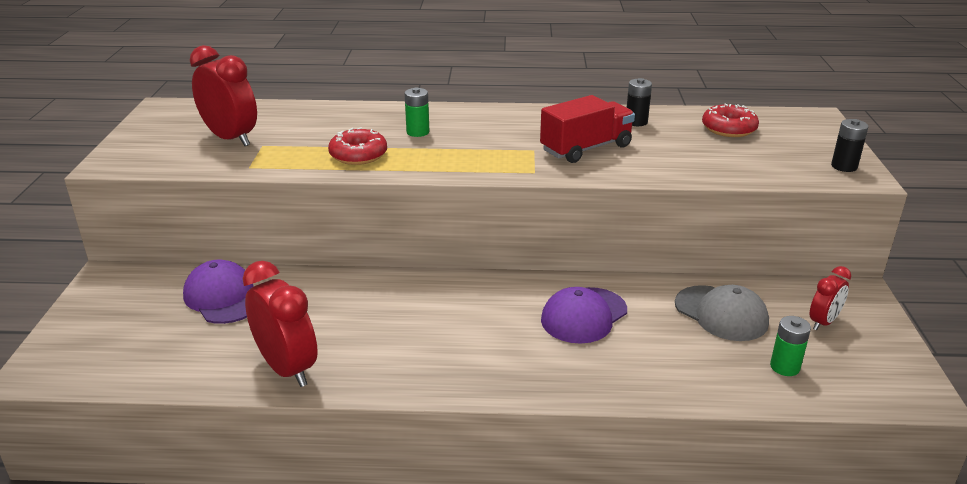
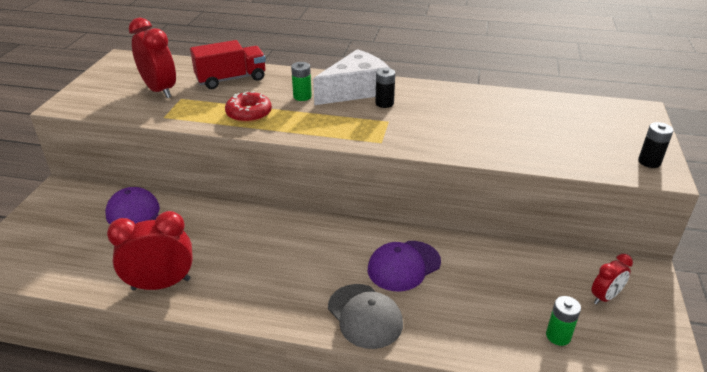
camera: 10 degrees right, 5 degrees up
red clock [243,261,318,387] -> red clock turned 75 degrees counterclockwise [107,211,193,290]
red truck [540,95,635,163] -> red truck moved to [190,40,266,89]
black battery [627,78,652,126] -> black battery moved to [375,68,395,108]
grey cap [675,285,769,341] -> grey cap moved to [328,284,403,349]
red donut [702,103,759,137] -> none
none -> white cheese [313,49,391,105]

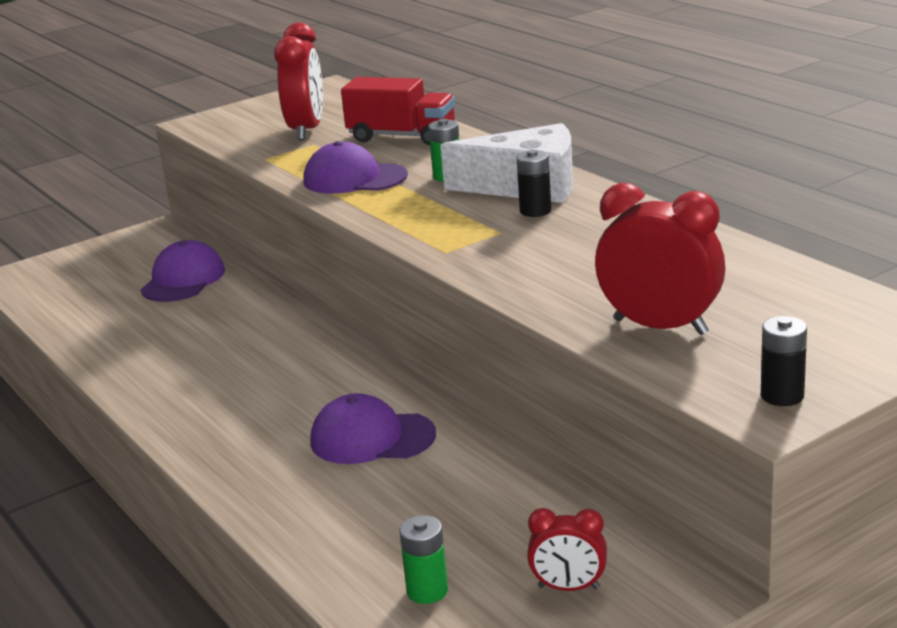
camera: 45 degrees right, 10 degrees down
red clock [107,211,193,290] -> red clock moved to [595,183,725,335]
red donut [225,91,272,123] -> purple cap [304,141,408,194]
grey cap [328,284,403,349] -> none

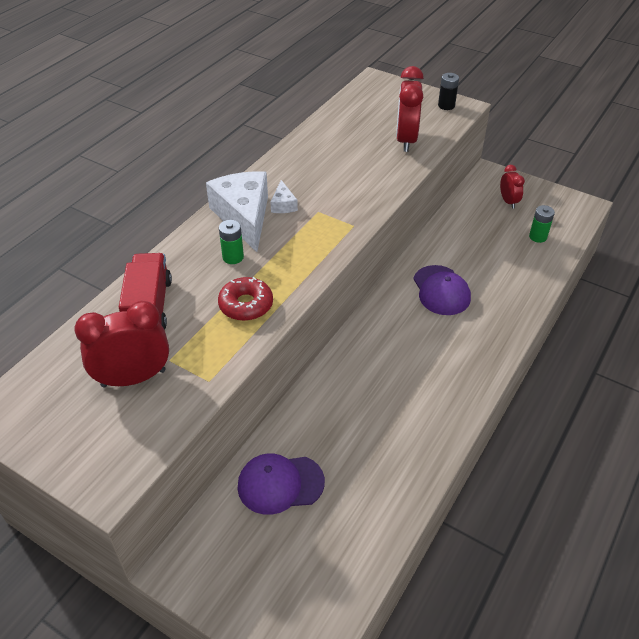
camera: 115 degrees left, 20 degrees up
purple cap [304,141,408,194] -> red donut [218,277,273,321]
black battery [516,149,551,217] -> white cheese [270,180,298,213]

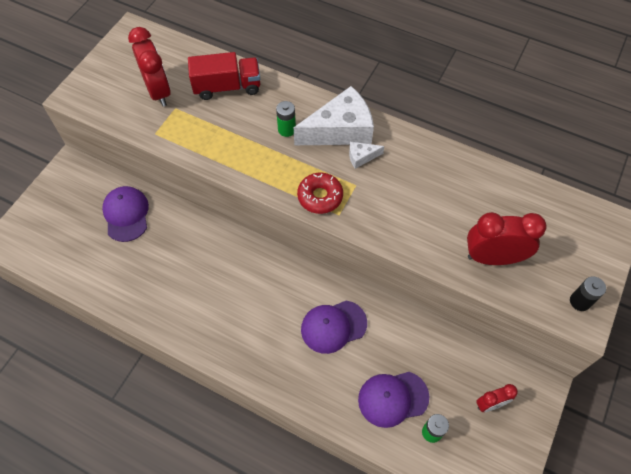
camera: 85 degrees right, 15 degrees up
red donut [218,277,273,321] -> red donut moved to [297,173,343,214]
none -> purple cap [358,372,429,428]

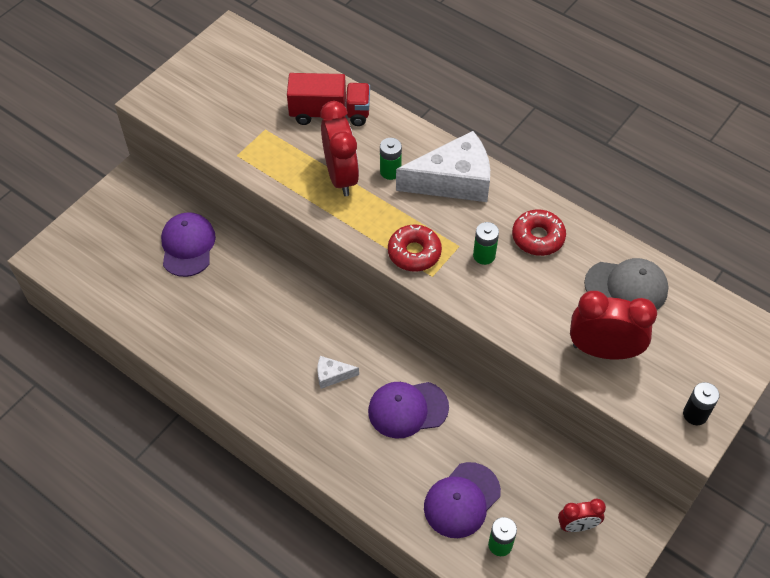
camera: 10 degrees right, 5 degrees down
red clock [128,27,171,107] -> red clock moved to [320,101,359,196]
white cheese [349,142,384,169] -> white cheese moved to [318,356,359,389]
purple cap [358,372,429,428] -> purple cap turned 45 degrees counterclockwise [424,462,501,538]
none -> green battery [473,222,499,265]
none -> red donut [512,209,566,256]
none -> grey cap [584,258,668,310]

